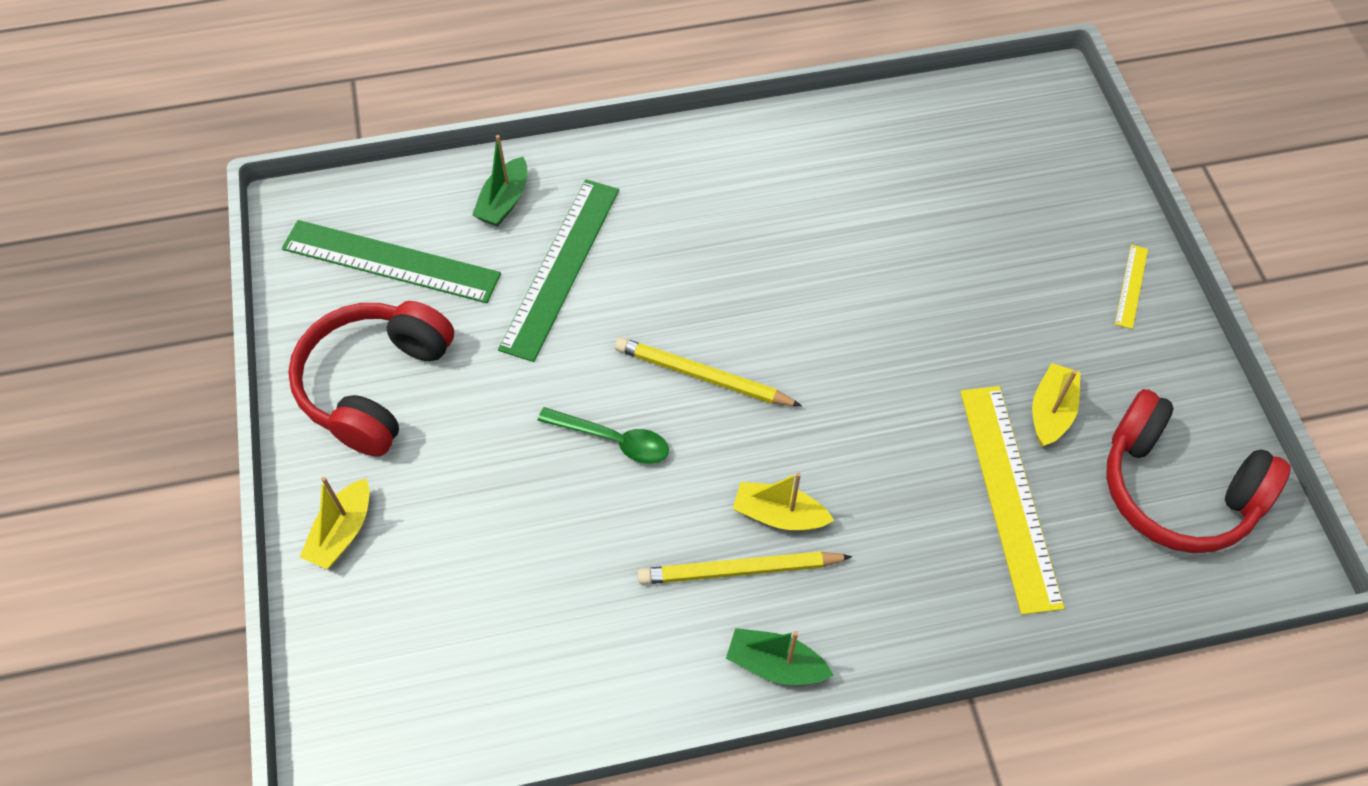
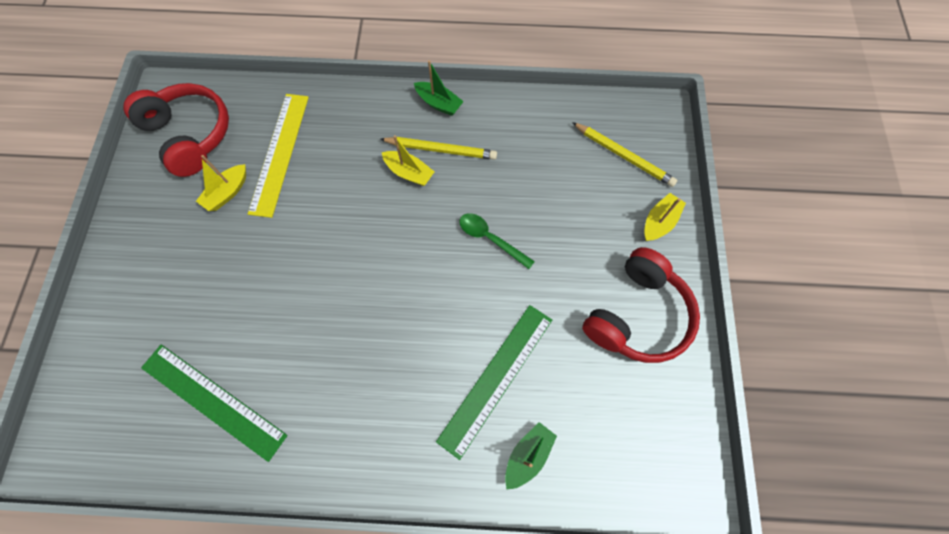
camera: 165 degrees left, 10 degrees up
green ruler [282,220,501,303] -> green ruler moved to [141,345,288,462]
yellow pencil [615,337,802,406] -> yellow pencil moved to [572,122,677,187]
yellow ruler [1115,245,1148,329] -> none

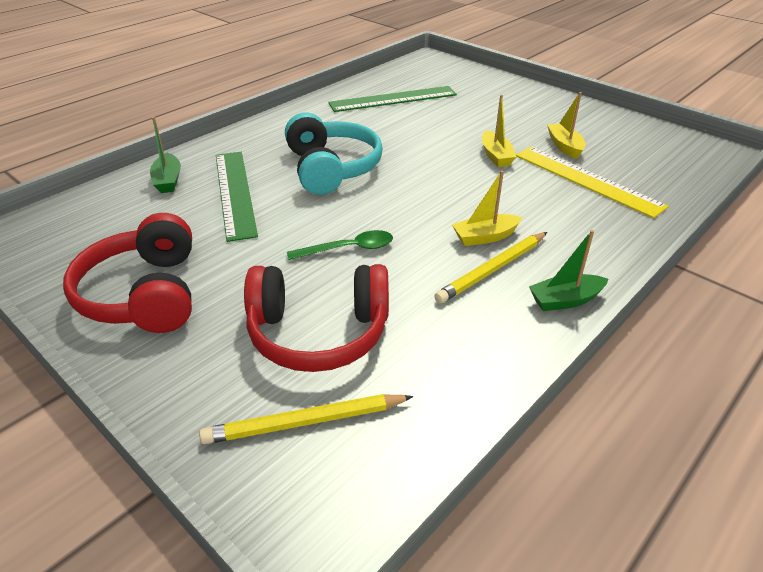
camera: 130 degrees right, 30 degrees down
red headphones [124,83,229,177] -> red headphones moved to [244,264,389,372]
yellow boat [644,193,686,241] -> yellow boat moved to [482,95,516,167]
none -> turquoise headphones [285,113,383,195]

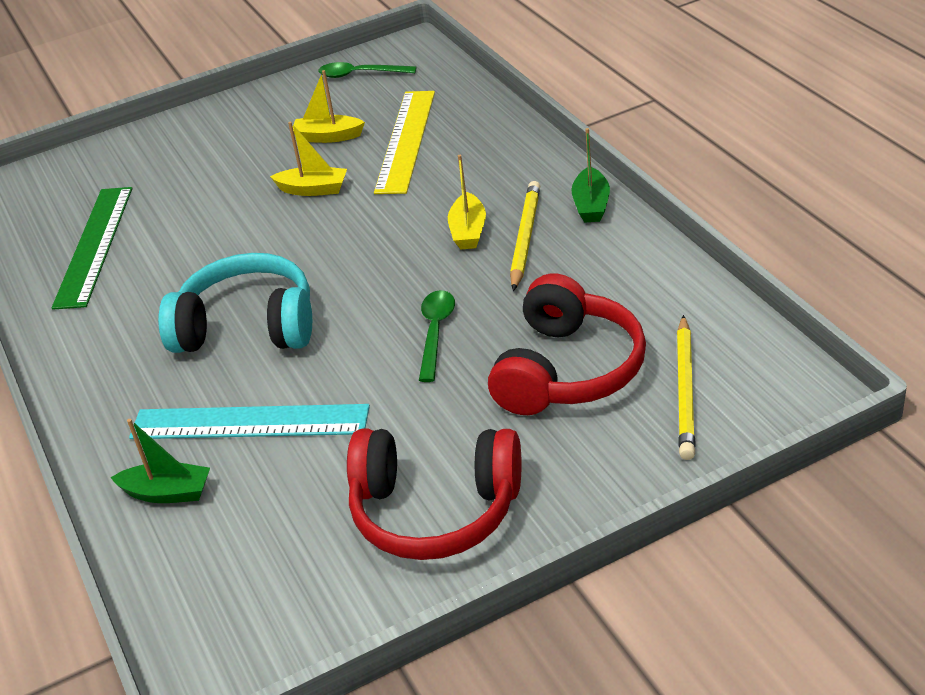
camera: 65 degrees left, 0 degrees up
green ruler [216,152,258,242] -> turquoise ruler [129,404,370,439]
yellow pencil [434,232,547,303] -> yellow pencil turned 150 degrees counterclockwise [510,181,540,291]
yellow ruler [516,147,669,218] -> yellow ruler turned 60 degrees counterclockwise [374,91,435,194]
none -> green spoon [318,62,416,78]

